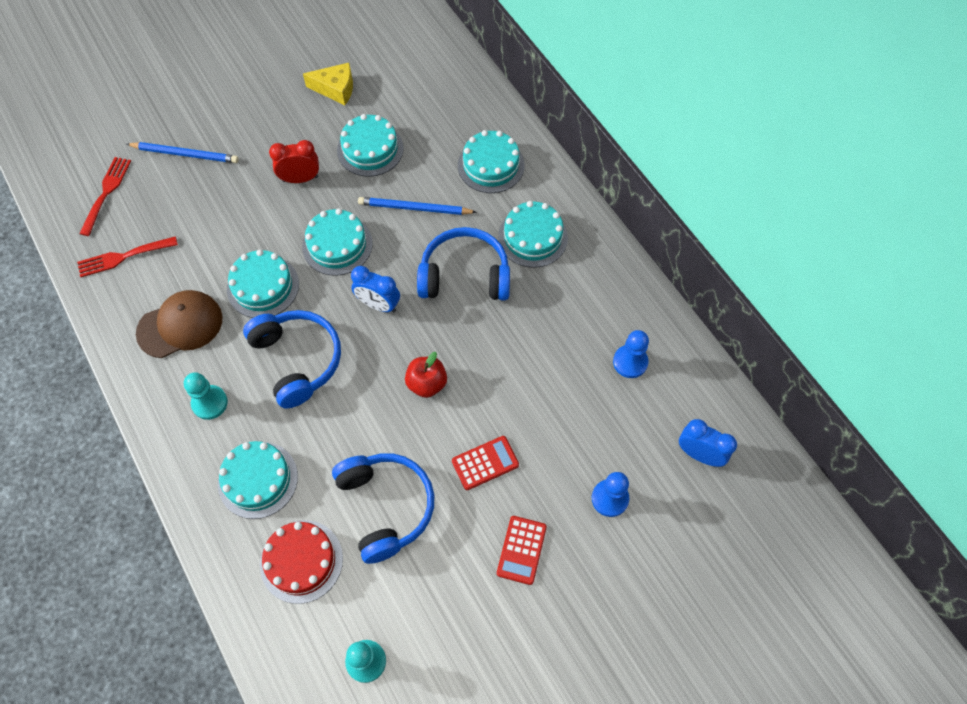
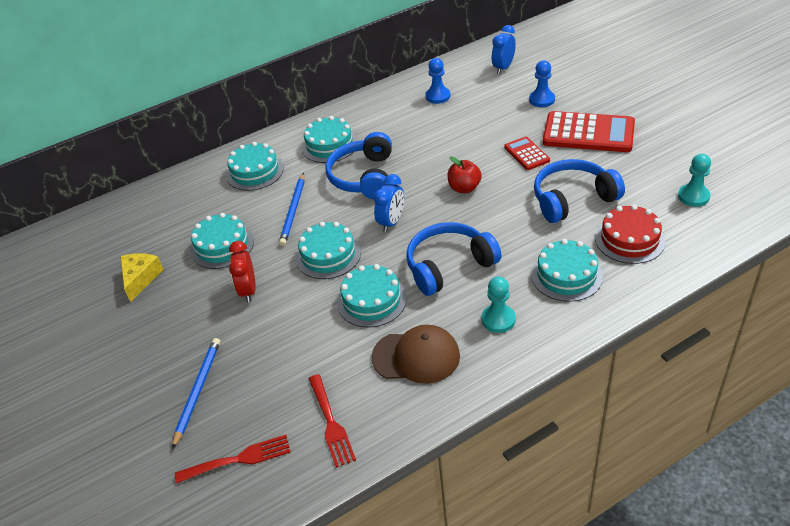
camera: 85 degrees left, 20 degrees down
red fork [79,157,131,236] -> red fork turned 150 degrees clockwise [175,435,291,483]
brown cap [136,290,223,358] -> brown cap turned 120 degrees clockwise [371,325,460,384]
red calculator [497,516,547,585] -> red calculator [543,111,635,152], size x1.94

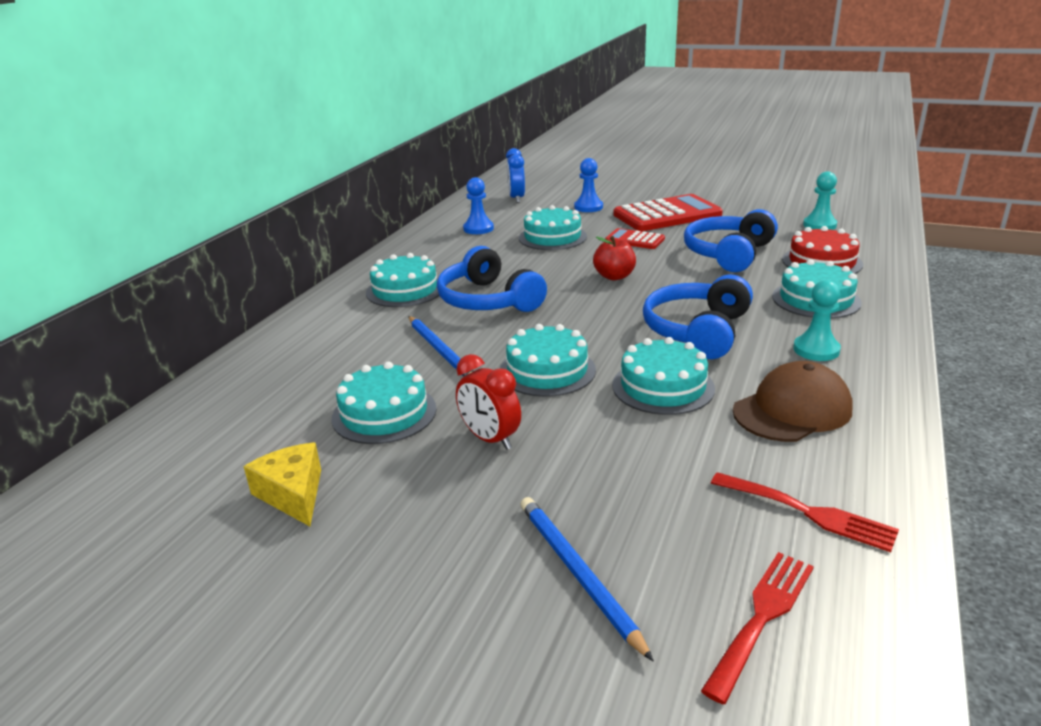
camera: 40 degrees left, 15 degrees down
turquoise cake [226,142,284,191] -> turquoise cake moved to [519,205,587,250]
blue clock [374,174,404,232] -> none

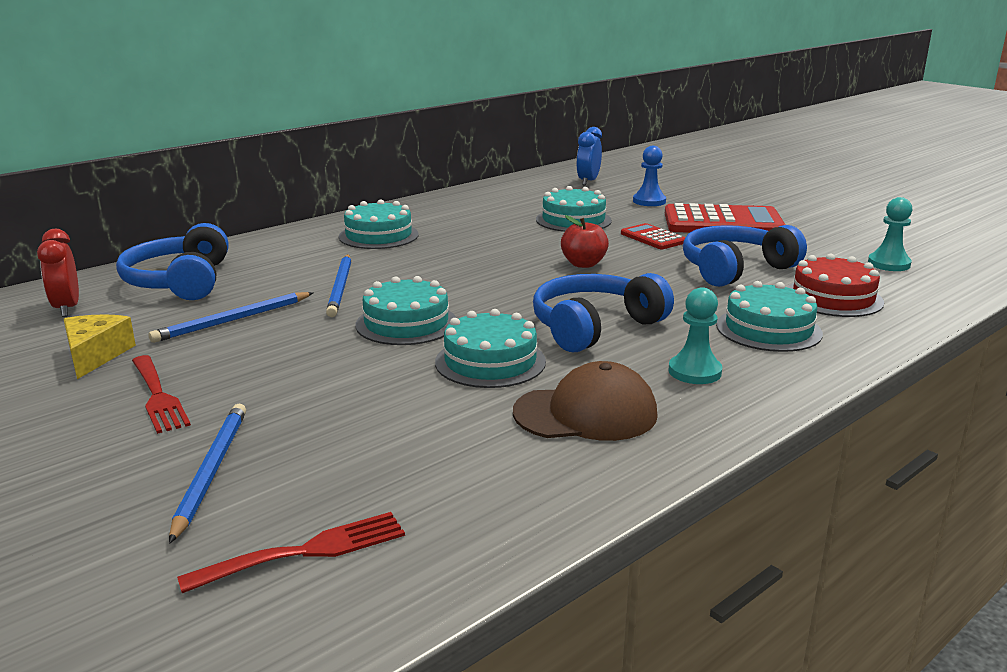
camera: 25 degrees right, 5 degrees down
turquoise cake [331,361,437,444] -> blue pencil [148,292,313,343]
blue headphones [437,246,547,312] -> blue headphones moved to [116,223,229,300]
red clock [456,354,521,450] -> red clock moved to [37,229,79,317]
blue pawn [463,177,494,234] -> none
red fork [711,472,899,552] -> red fork moved to [132,355,191,434]

